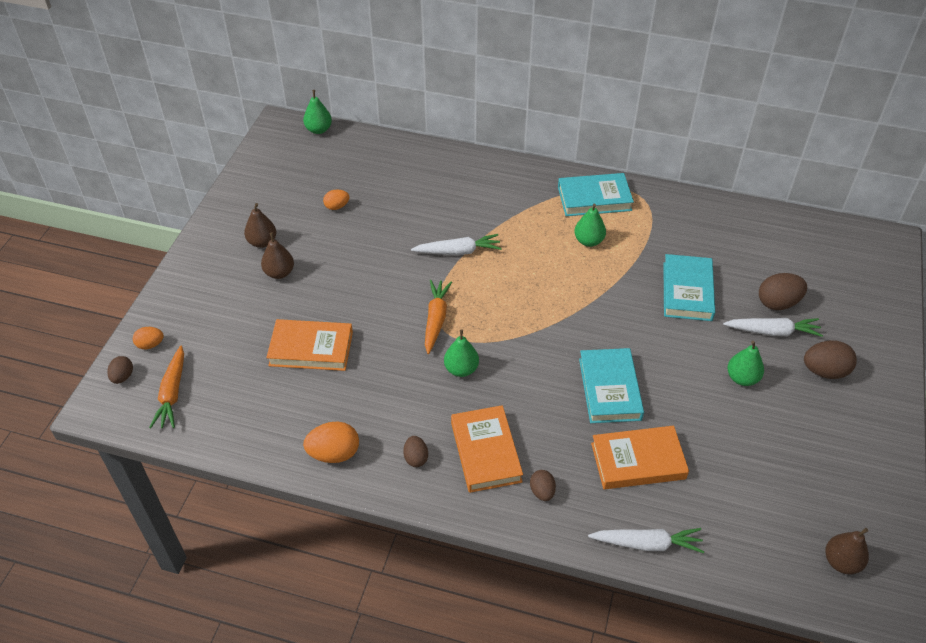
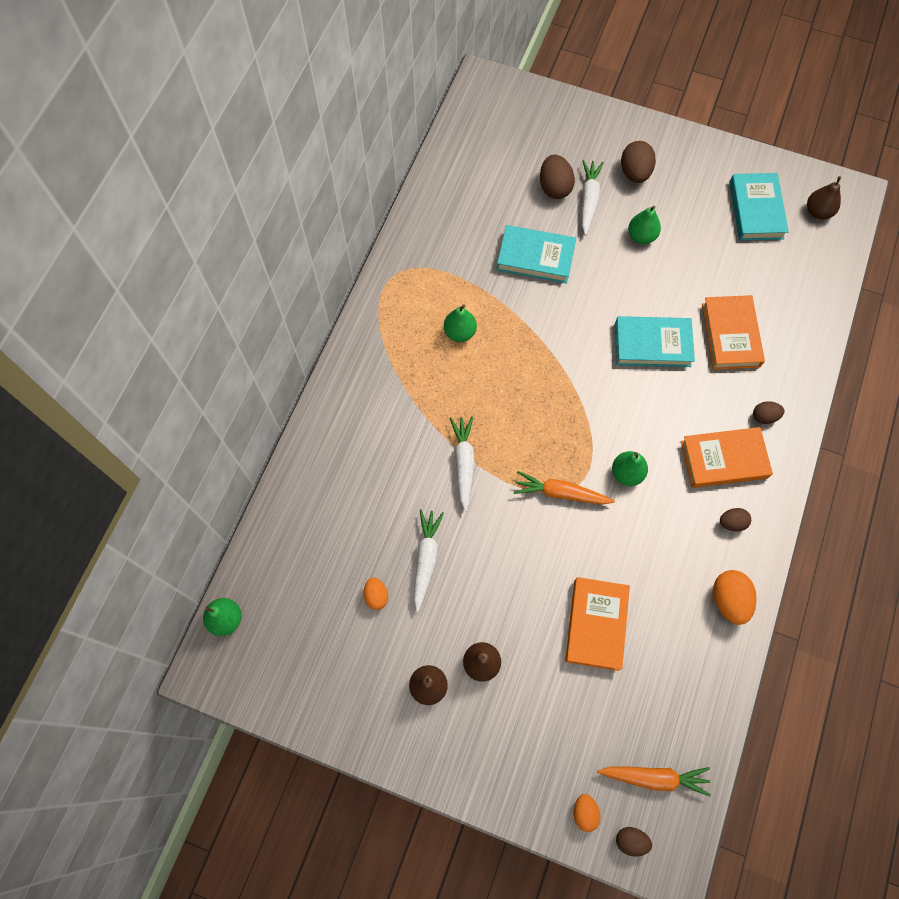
camera: 85 degrees left, 20 degrees up
turquoise book [558,173,634,216] -> turquoise book moved to [729,173,789,241]
white carrot [588,528,704,553] -> white carrot moved to [414,510,444,612]

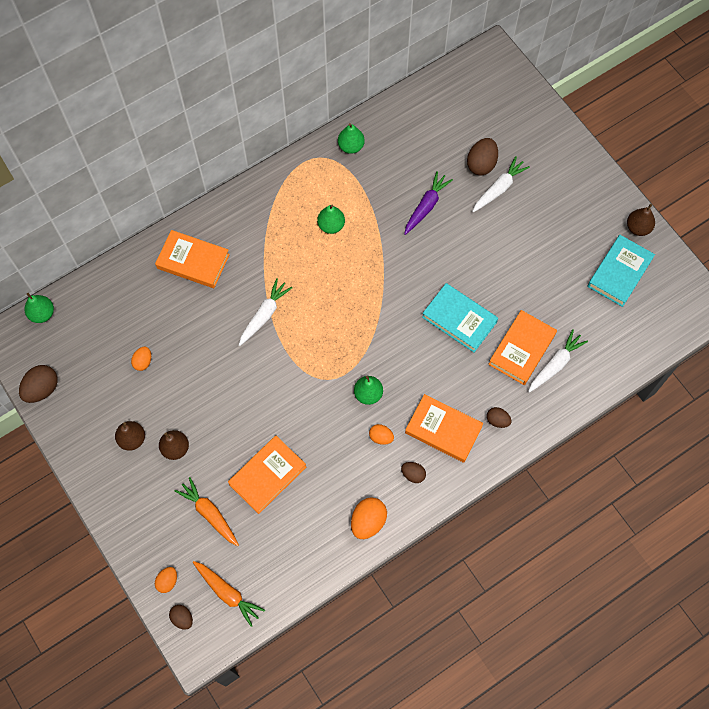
camera: 35 degrees right, 0 degrees up
white carrot [414,510,444,612] -> white carrot moved to [528,329,588,393]
turquoise book [497,225,576,284] -> purple carrot [404,171,453,235]
orange carrot [514,471,615,505] -> orange carrot moved to [175,477,239,546]
brown egg [621,141,656,183] -> brown egg moved to [19,365,58,403]
green pear [628,206,661,244] -> green pear moved to [338,123,365,154]
brown pear [807,176,841,220] -> brown pear moved to [627,204,655,236]
none -> orange book [155,230,230,288]
none -> orange egg [369,424,394,445]

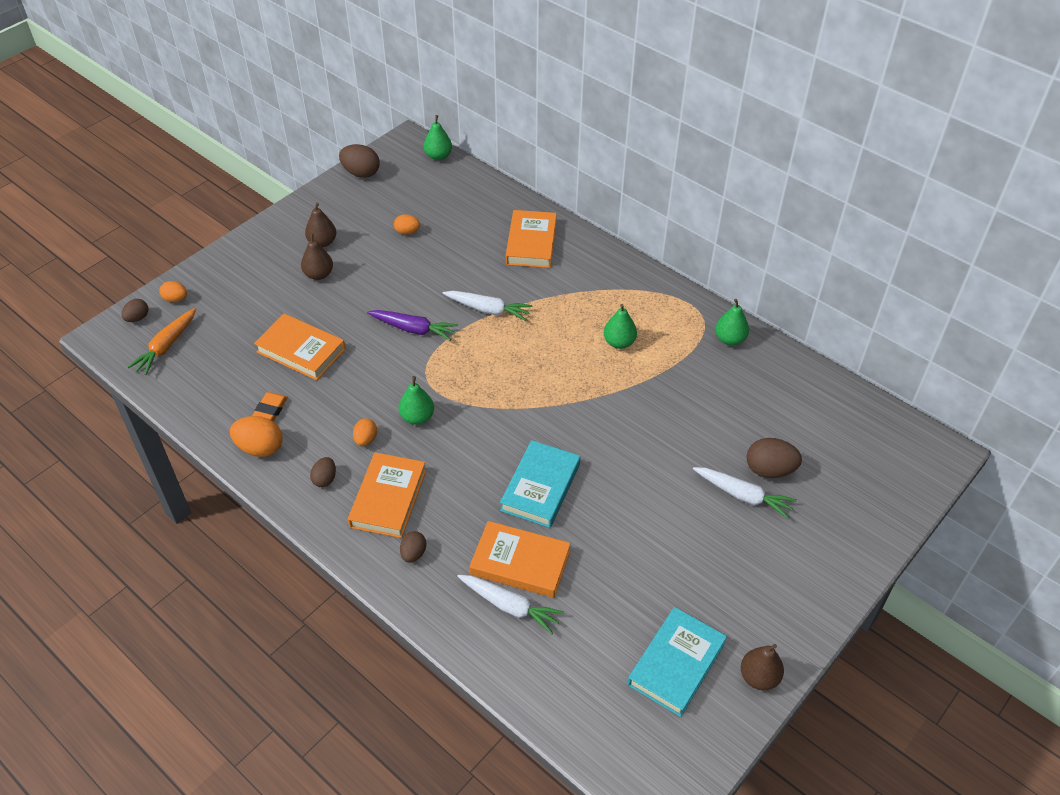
camera: 75 degrees right, 20 degrees down
orange carrot [175,477,239,546] -> none
purple carrot [404,171,453,235] -> purple carrot moved to [367,310,458,341]
turquoise book [587,235,655,307] -> turquoise book turned 75 degrees counterclockwise [627,607,727,717]
none -> orange eraser [252,392,288,422]

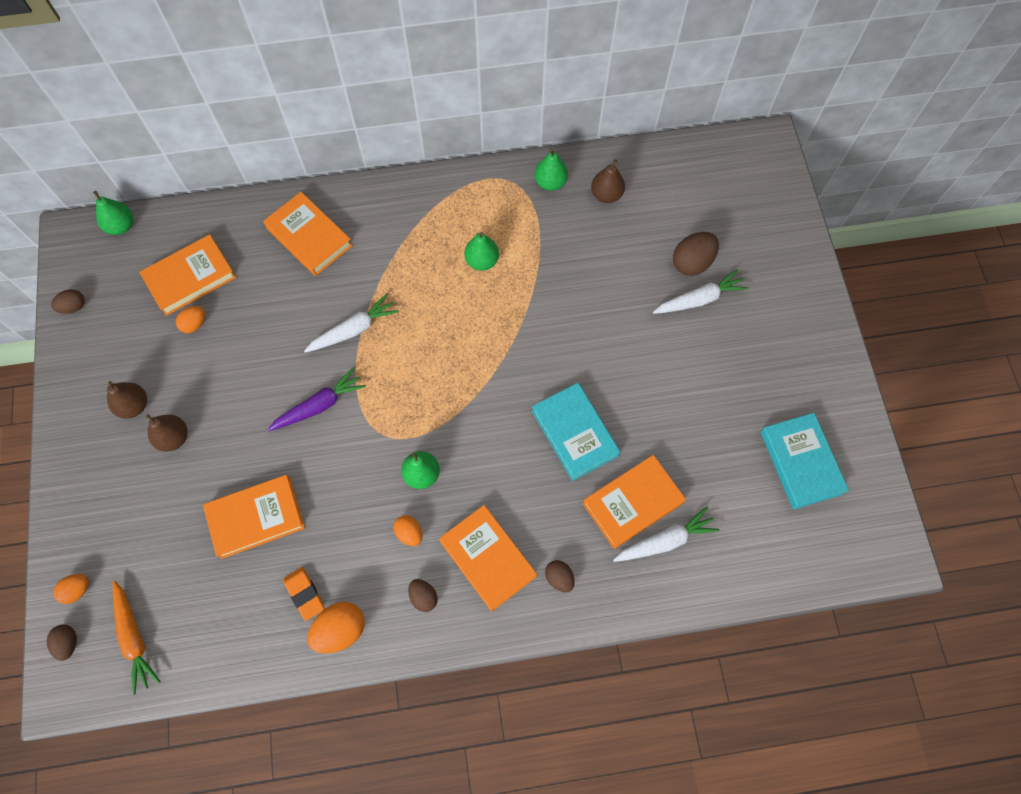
camera: 50 degrees left, 20 degrees up
brown egg [339,144,380,178] -> brown egg [51,289,85,314], size x0.60
brown pear [741,644,784,690] -> brown pear moved to [591,159,625,203]
none -> orange book [139,234,236,316]

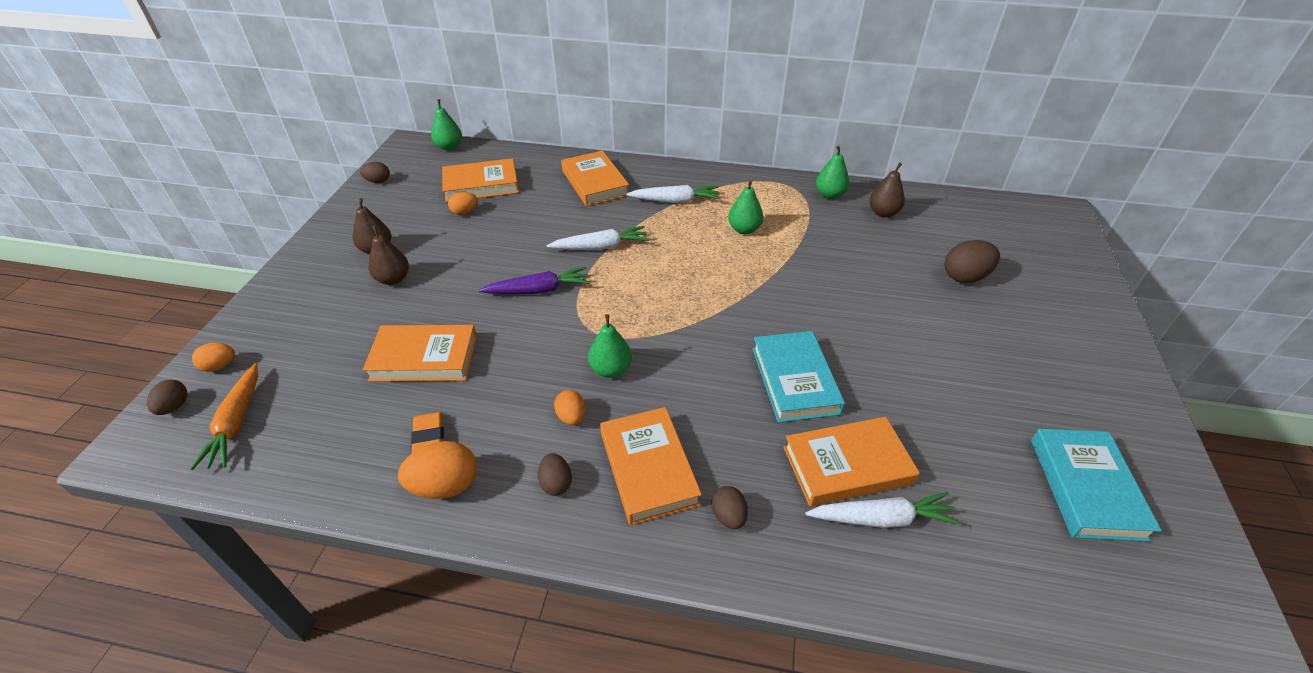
camera: 20 degrees right, 25 degrees down
white carrot [653,269,748,314] -> white carrot moved to [627,185,720,203]

